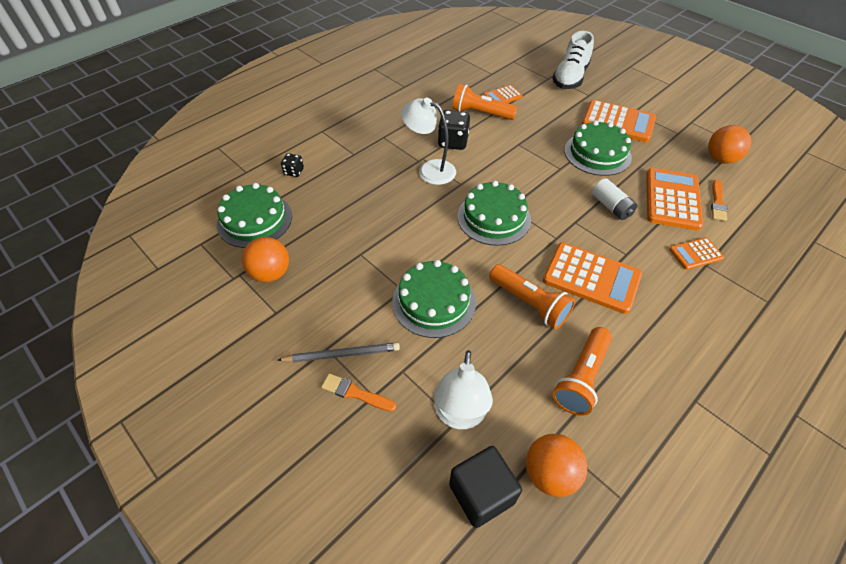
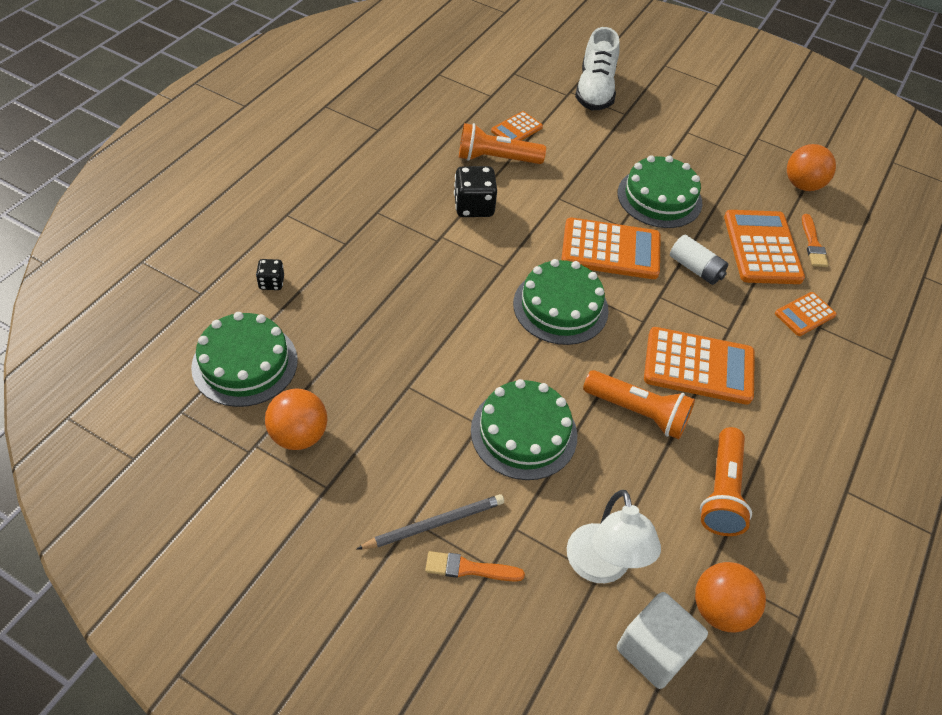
camera: 20 degrees left, 0 degrees up
white lamp [401,98,456,185] -> none
black cube [449,446,522,528] -> white cube [617,592,708,689]
orange calculator [582,100,656,142] -> orange calculator moved to [561,218,661,279]

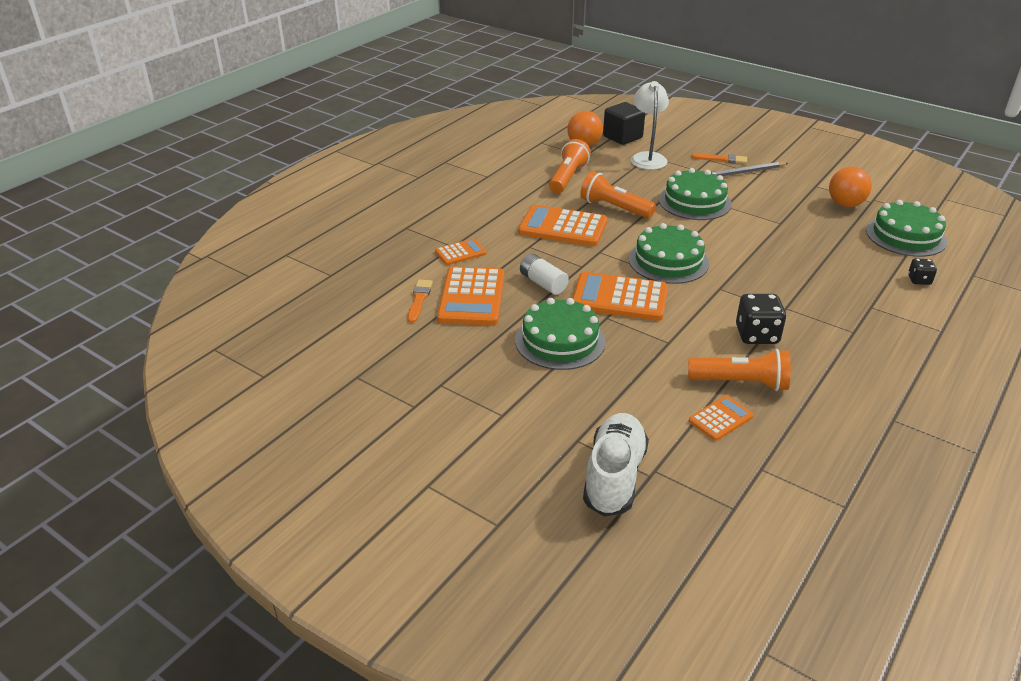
camera: 170 degrees left, 15 degrees down
white cube [617,592,708,689] -> black cube [603,102,645,145]
orange ball [787,144,836,191] -> none

